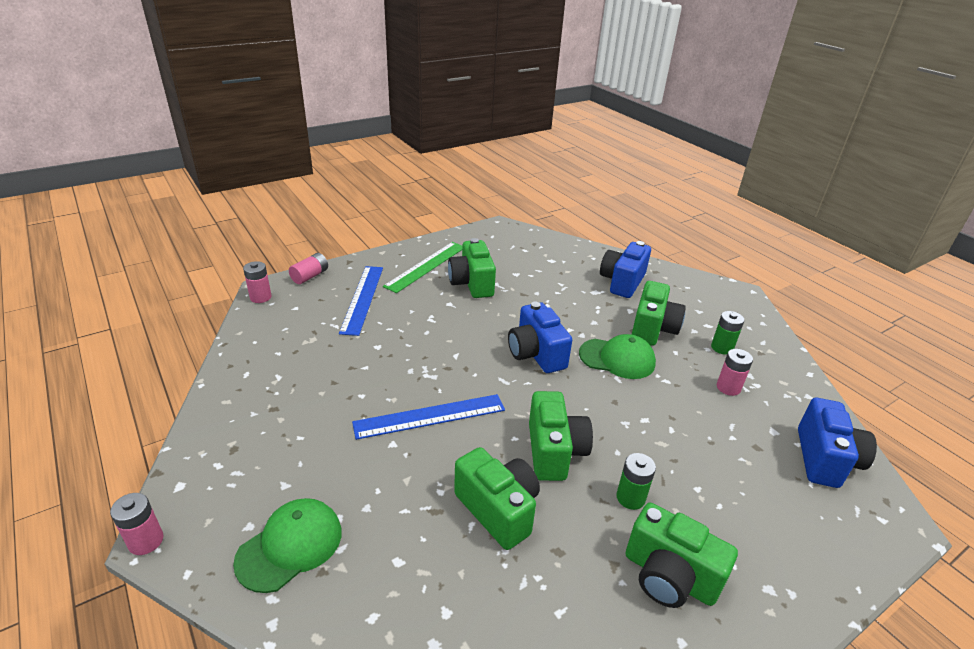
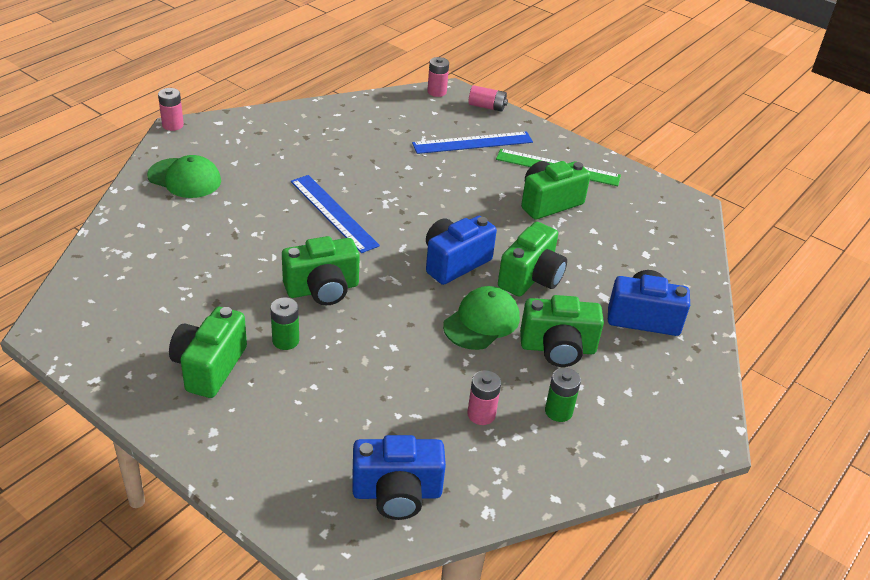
camera: 70 degrees right, 5 degrees up
green camera [454,447,540,550] -> green camera moved to [498,222,567,297]
green cap [579,334,656,379] -> green cap turned 135 degrees counterclockwise [443,286,520,350]

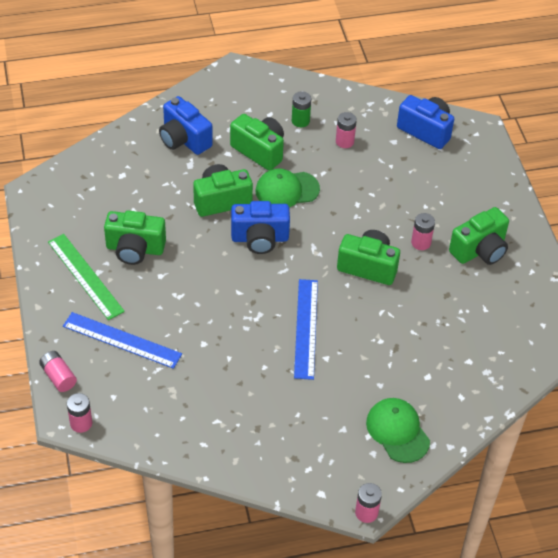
camera: 140 degrees left, 10 degrees up
green battery [271,297,299,350] -> pink battery [411,213,435,250]

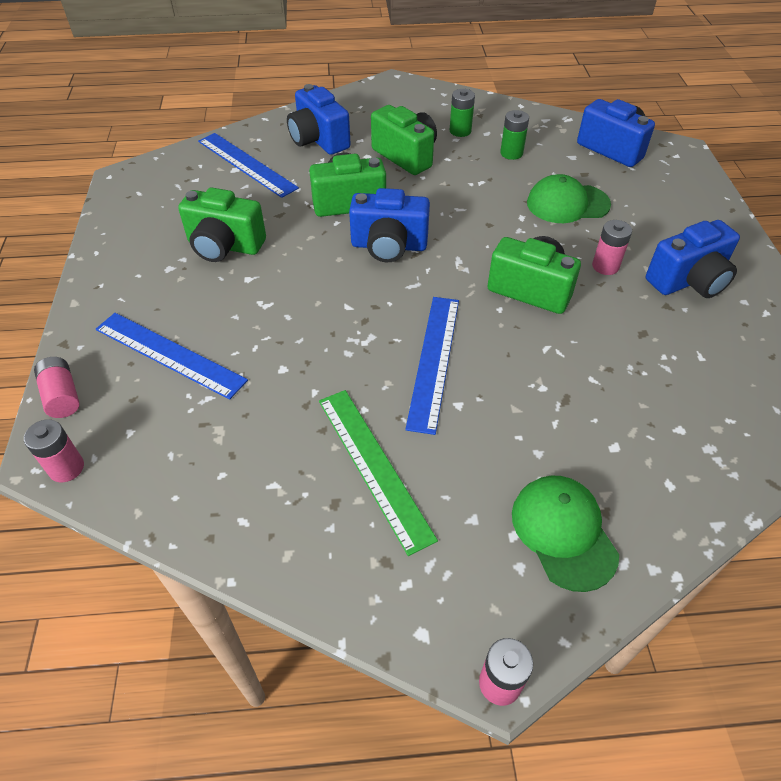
camera: 10 degrees right, 0 degrees up
green ruler [48,234,125,320] -> green ruler moved to [319,390,438,556]
green cap [256,169,320,207] -> green cap moved to [527,174,611,223]
pink battery [336,112,357,148] -> green battery [500,110,529,160]
green camera [449,207,509,265] -> blue camera [646,220,740,298]
none -> blue ruler [198,133,299,198]

